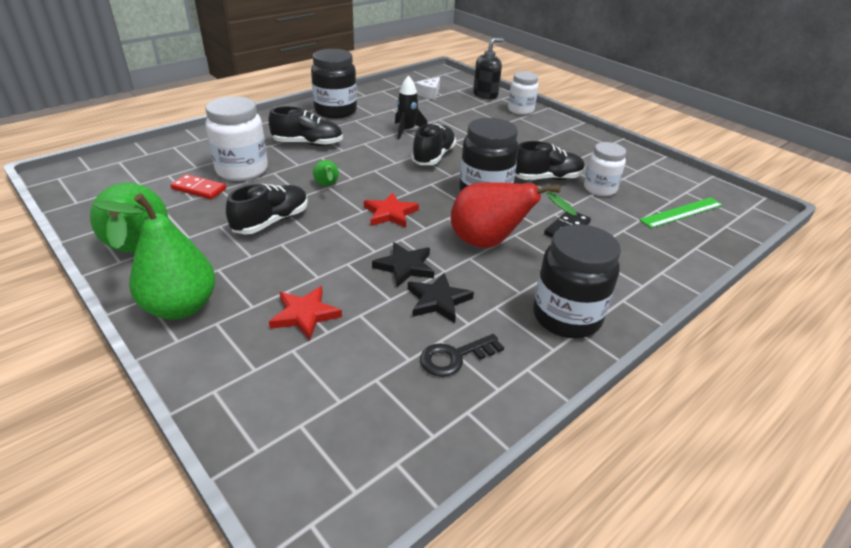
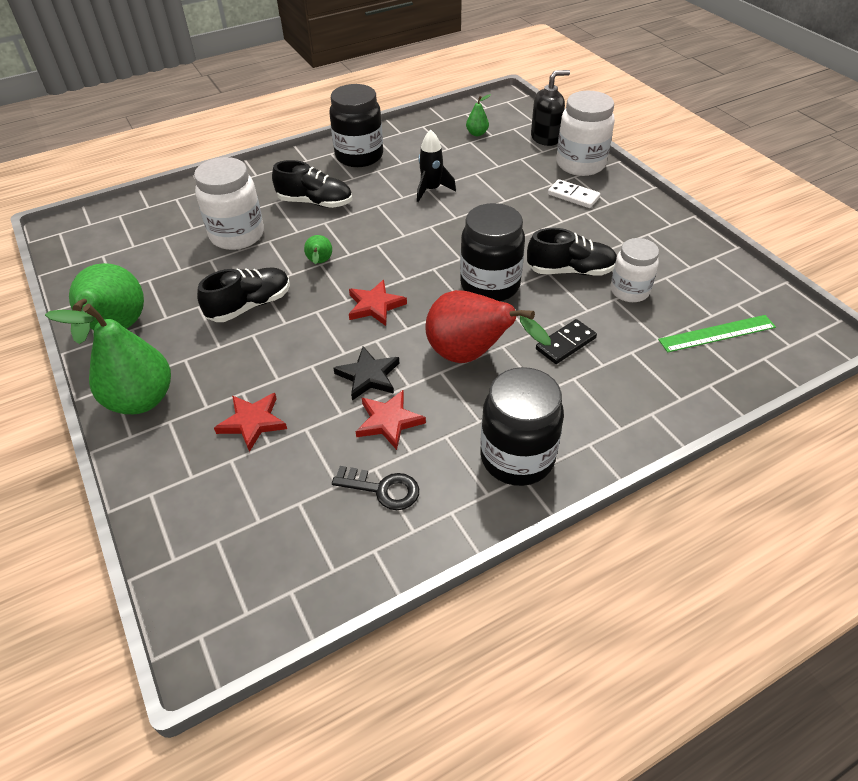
camera: 15 degrees right, 10 degrees up
red domino [170,174,226,200] -> none
black star [408,273,474,323] -> red star [355,390,426,450]
black shoe [411,124,456,165] -> none
white cheese [416,77,440,99] -> green pear [466,94,491,136]
black key [420,334,504,377] -> black key turned 150 degrees counterclockwise [332,466,419,510]
white jar [508,71,538,115] -> white jar [556,91,615,176], size x1.53
none -> white domino [548,179,600,208]

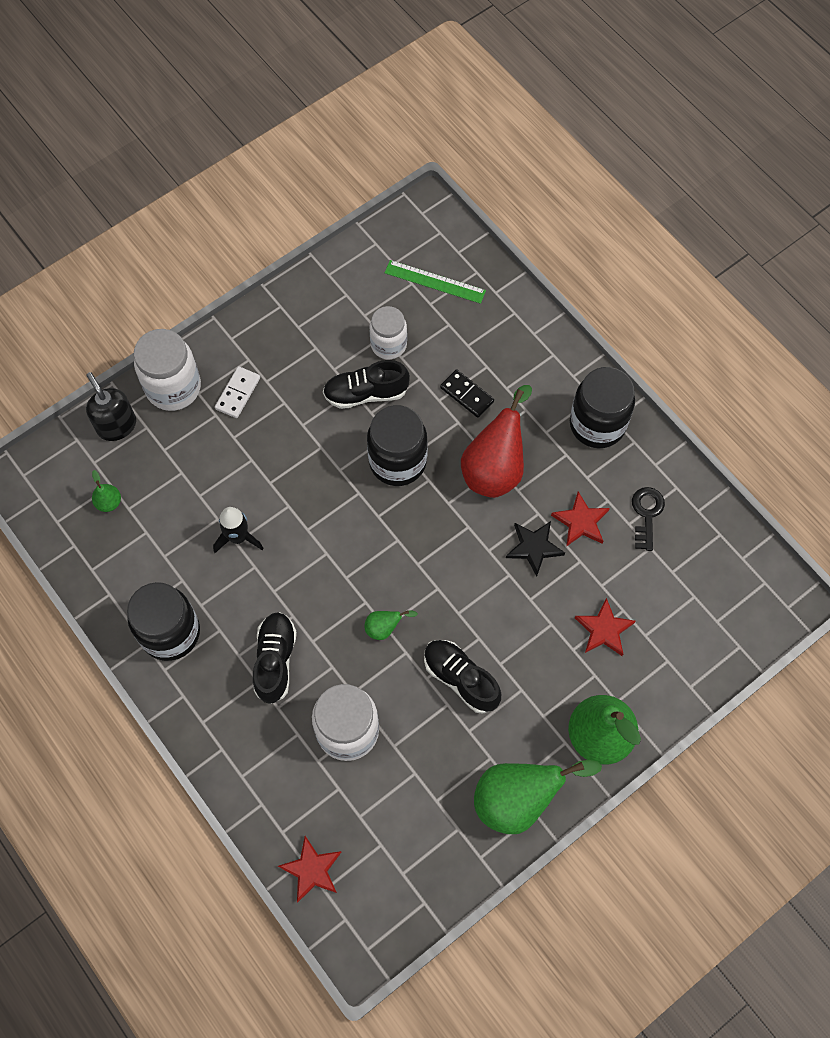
camera: 100 degrees left, 20 degrees up
red star [349,280,407,326] -> red star moved to [278,836,342,902]
black shoe [527,228,617,275] -> black shoe turned 90 degrees counterclockwise [323,360,410,409]
green ruler [658,315,776,353] -> green ruler turned 45 degrees counterclockwise [385,260,486,304]

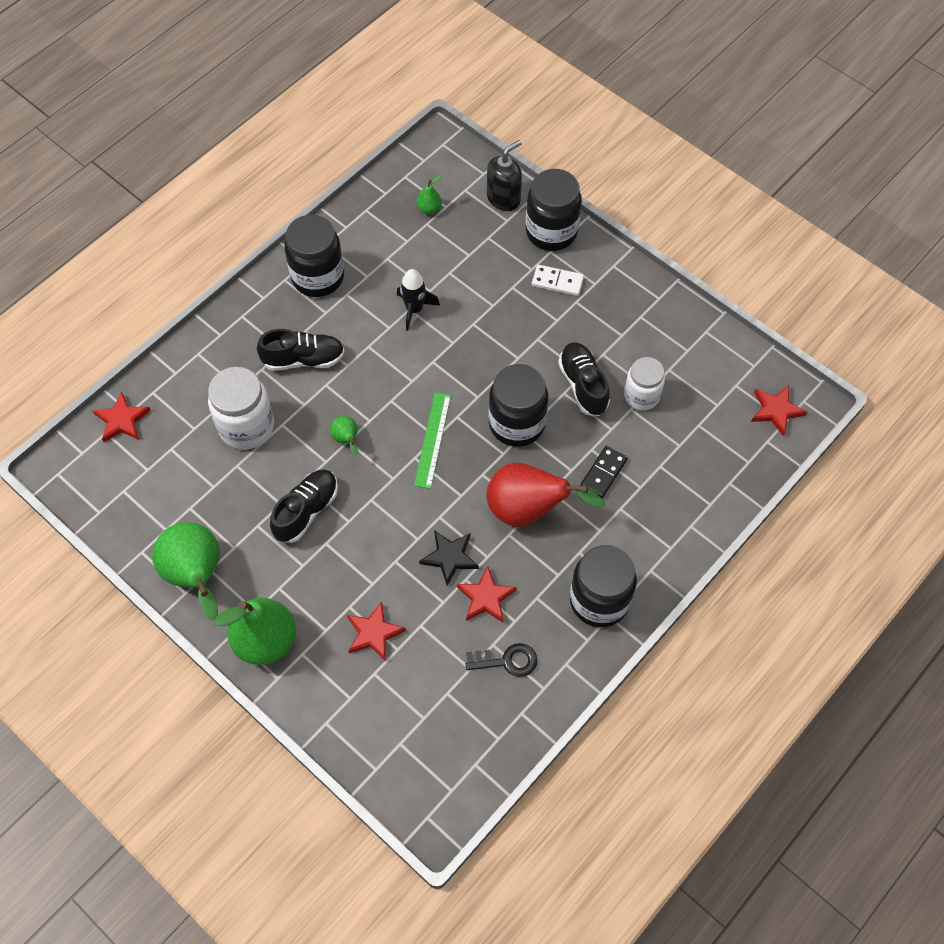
camera: 80 degrees right, 5 degrees down
white jar [134,329,201,411] -> black jar [526,169,582,251]
green ruler [385,260,486,304] -> green ruler moved to [414,393,451,489]
none -> red star [751,385,807,436]

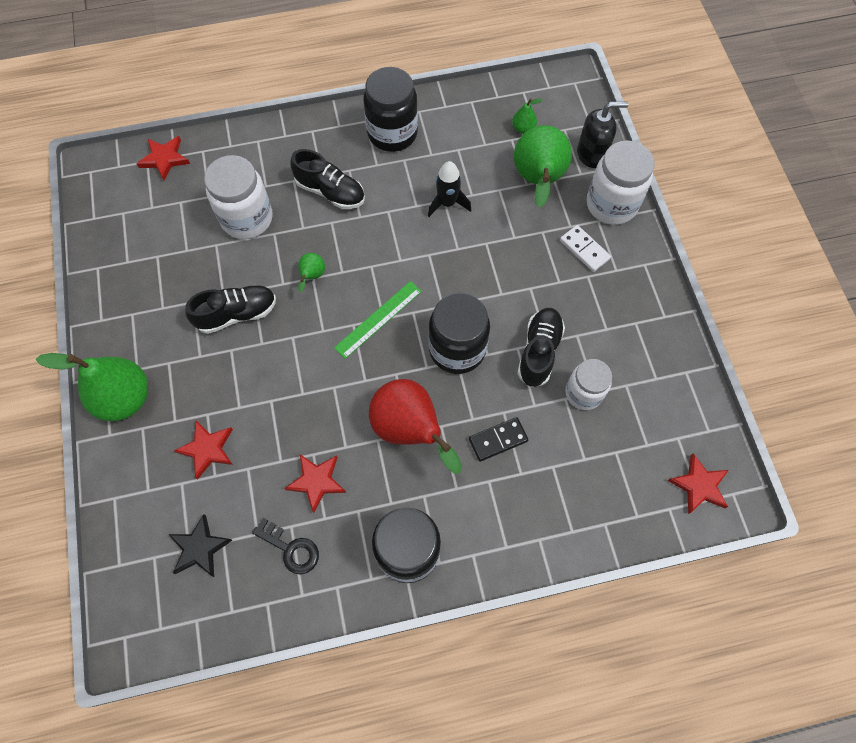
camera: 35 degrees right, 5 degrees up
green pear [152,522,220,621] -> green pear moved to [514,125,572,208]
black star [419,530,479,586] -> black star moved to [168,514,233,577]
black jar [526,169,582,251] -> white jar [587,140,654,225]

